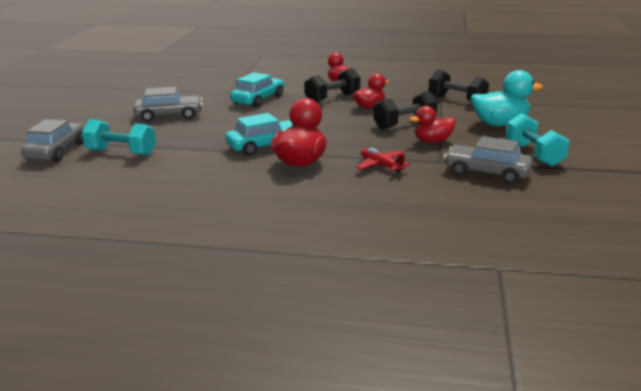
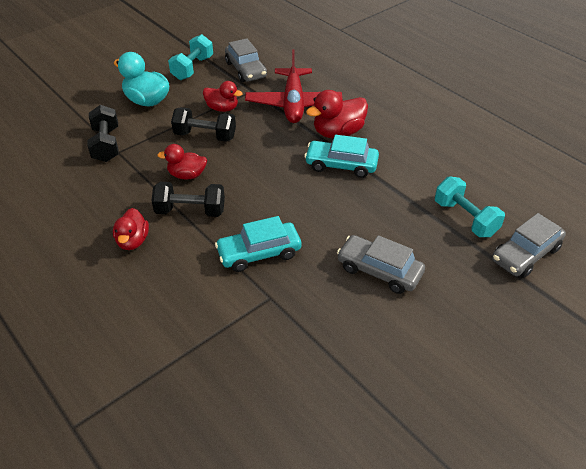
camera: 140 degrees left, 20 degrees up
red plane [356,148,410,174] -> red plane [245,49,343,123], size x2.02

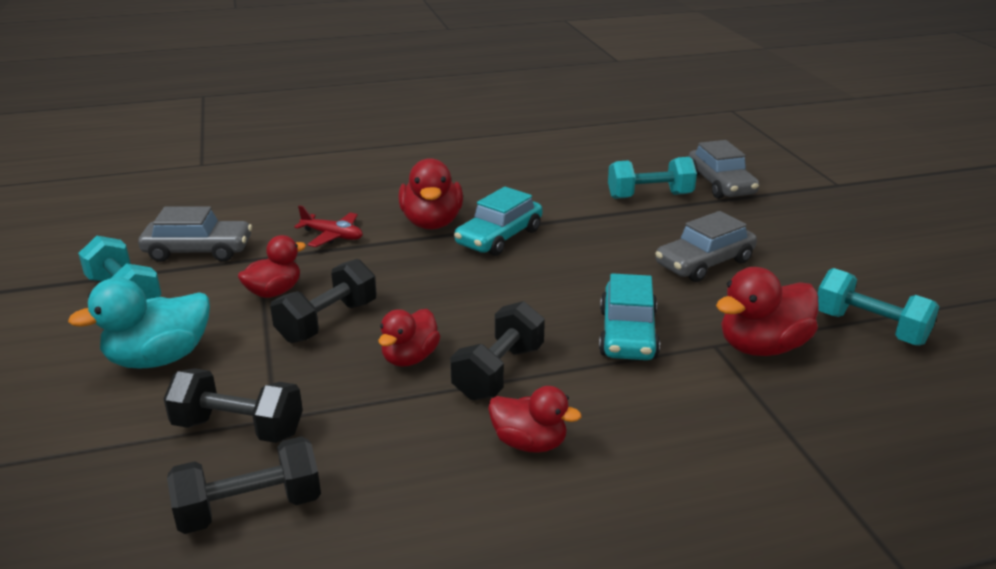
camera: 65 degrees left, 15 degrees down
red plane [245,49,343,123] -> red plane [294,205,363,247], size x0.50
none -> black dumbbell [167,436,321,534]
none -> red duck [716,267,819,356]
none -> turquoise dumbbell [818,268,939,346]

